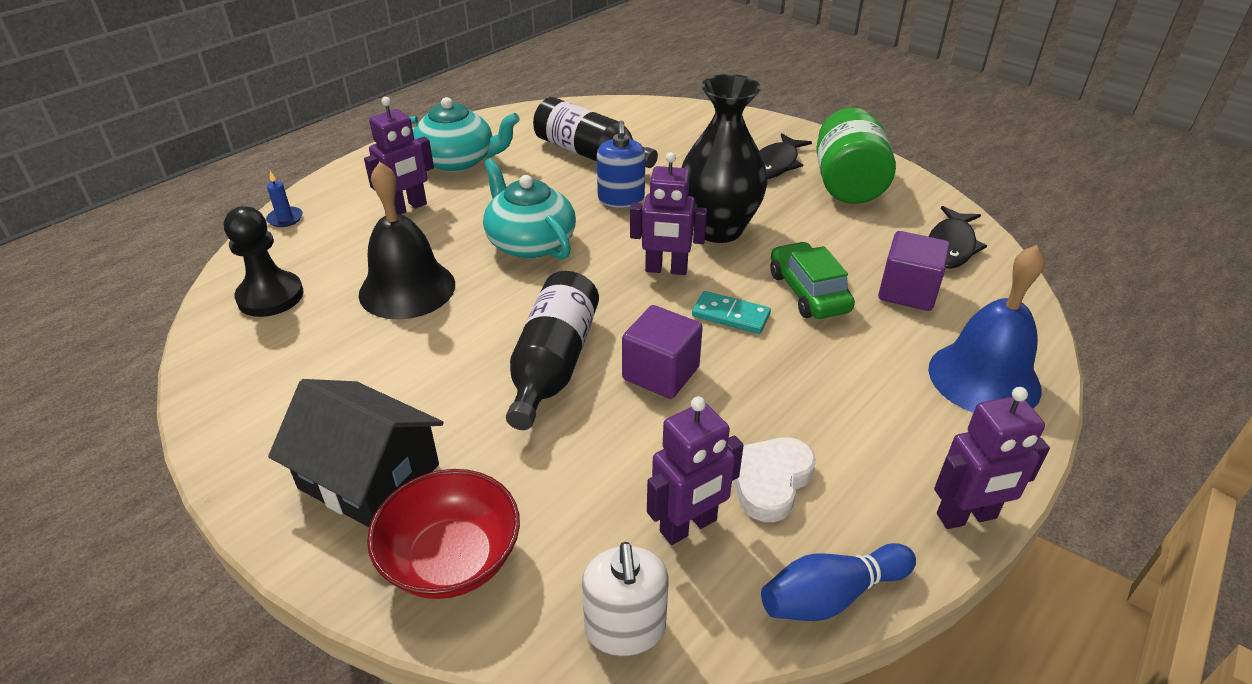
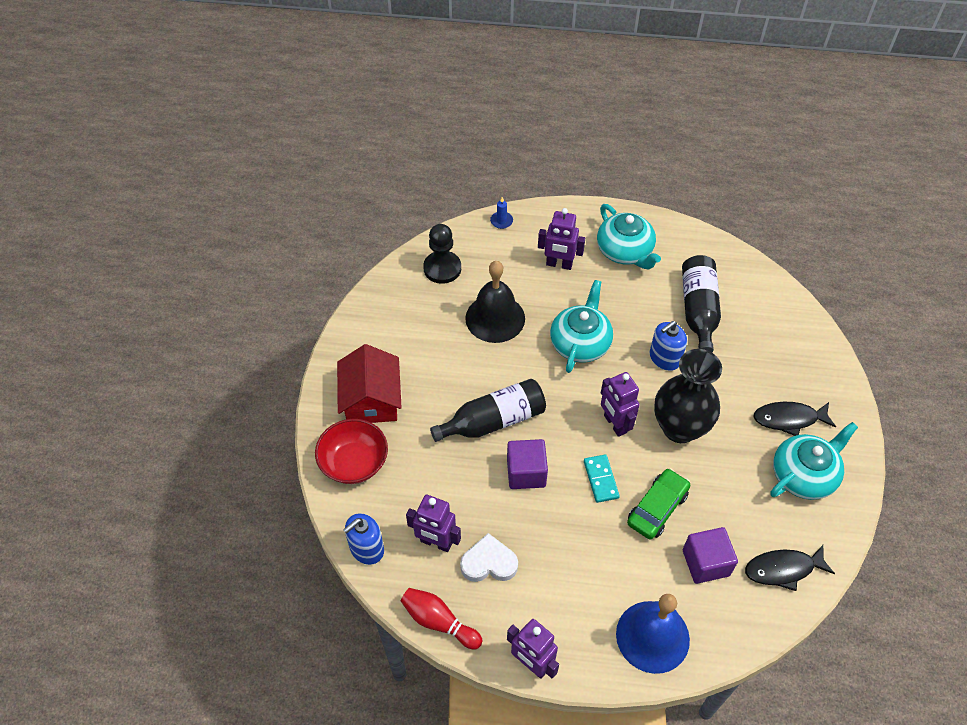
camera: 55 degrees right, 15 degrees up
black house [268,379,444,527] -> red house [337,344,402,423]
white soap dispenser [582,542,669,656] -> blue soap dispenser [343,513,384,565]
blue bowling pin [761,543,916,621] -> red bowling pin [401,588,482,649]
green jar [816,108,896,204] -> turquoise teapot [770,422,858,500]

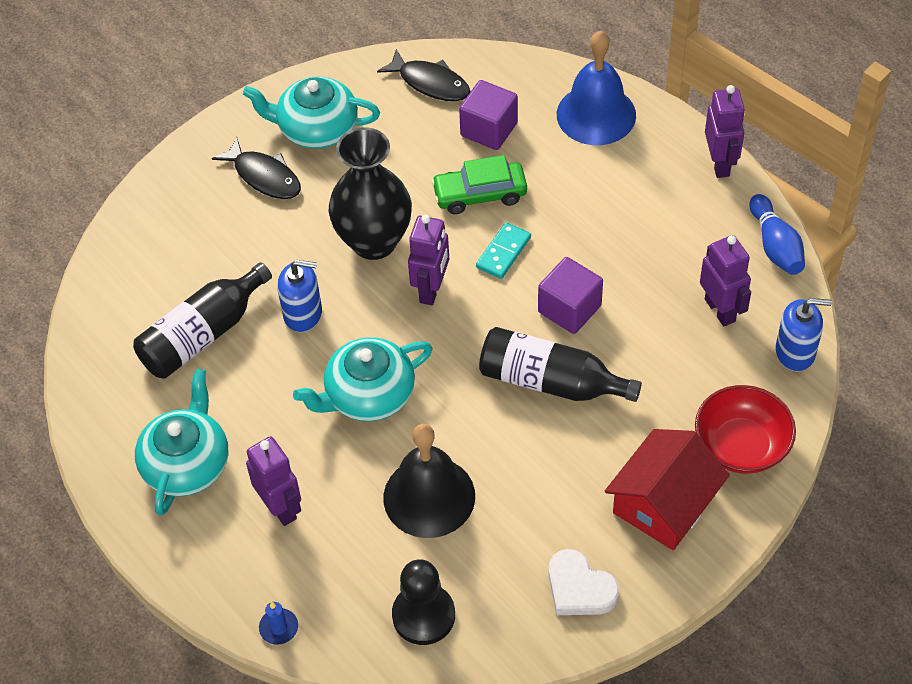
camera: 135 degrees left, 0 degrees up
red bowling pin [401,588,482,649] -> blue bowling pin [749,194,805,275]
white heart [460,533,518,582] -> white heart moved to [548,549,619,615]

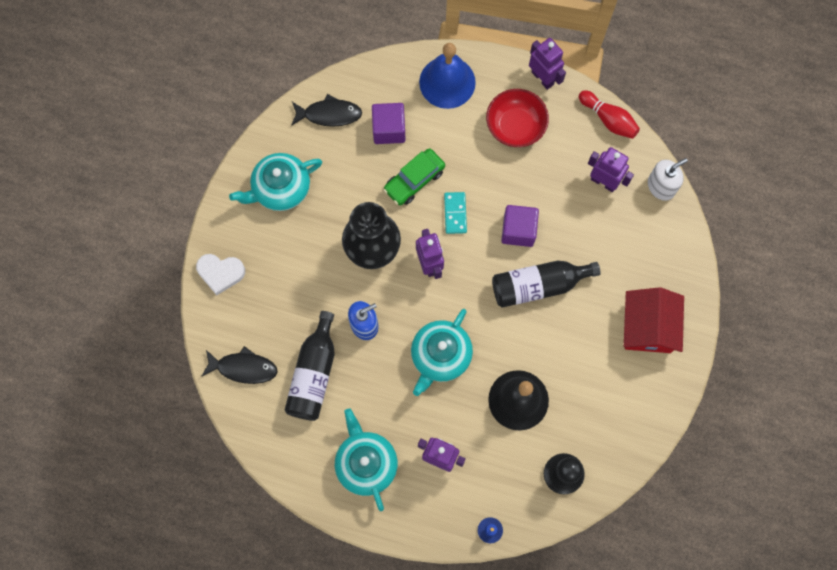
camera: 35 degrees left, 20 degrees up
black fish [212,137,301,199] -> black fish moved to [202,346,277,384]
white heart [548,549,619,615] -> white heart moved to [196,254,245,295]
red bowl [695,385,796,474] -> red bowl moved to [486,89,549,147]
blue bowling pin [749,194,805,275] -> red bowling pin [579,90,640,139]
blue soap dispenser [776,298,832,372] -> white soap dispenser [648,158,688,201]

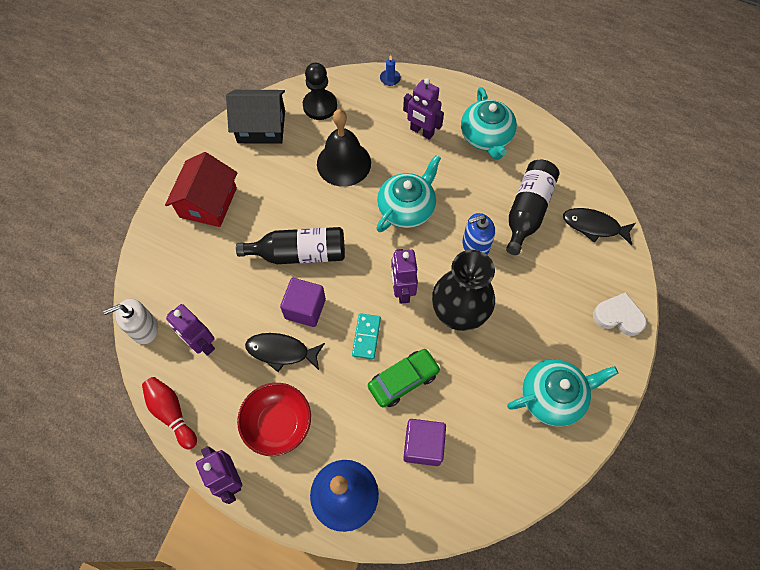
camera: 170 degrees left, 10 degrees down
black fish [291,94,362,127] -> black fish moved to [245,333,325,372]
none -> black house [226,90,285,144]

